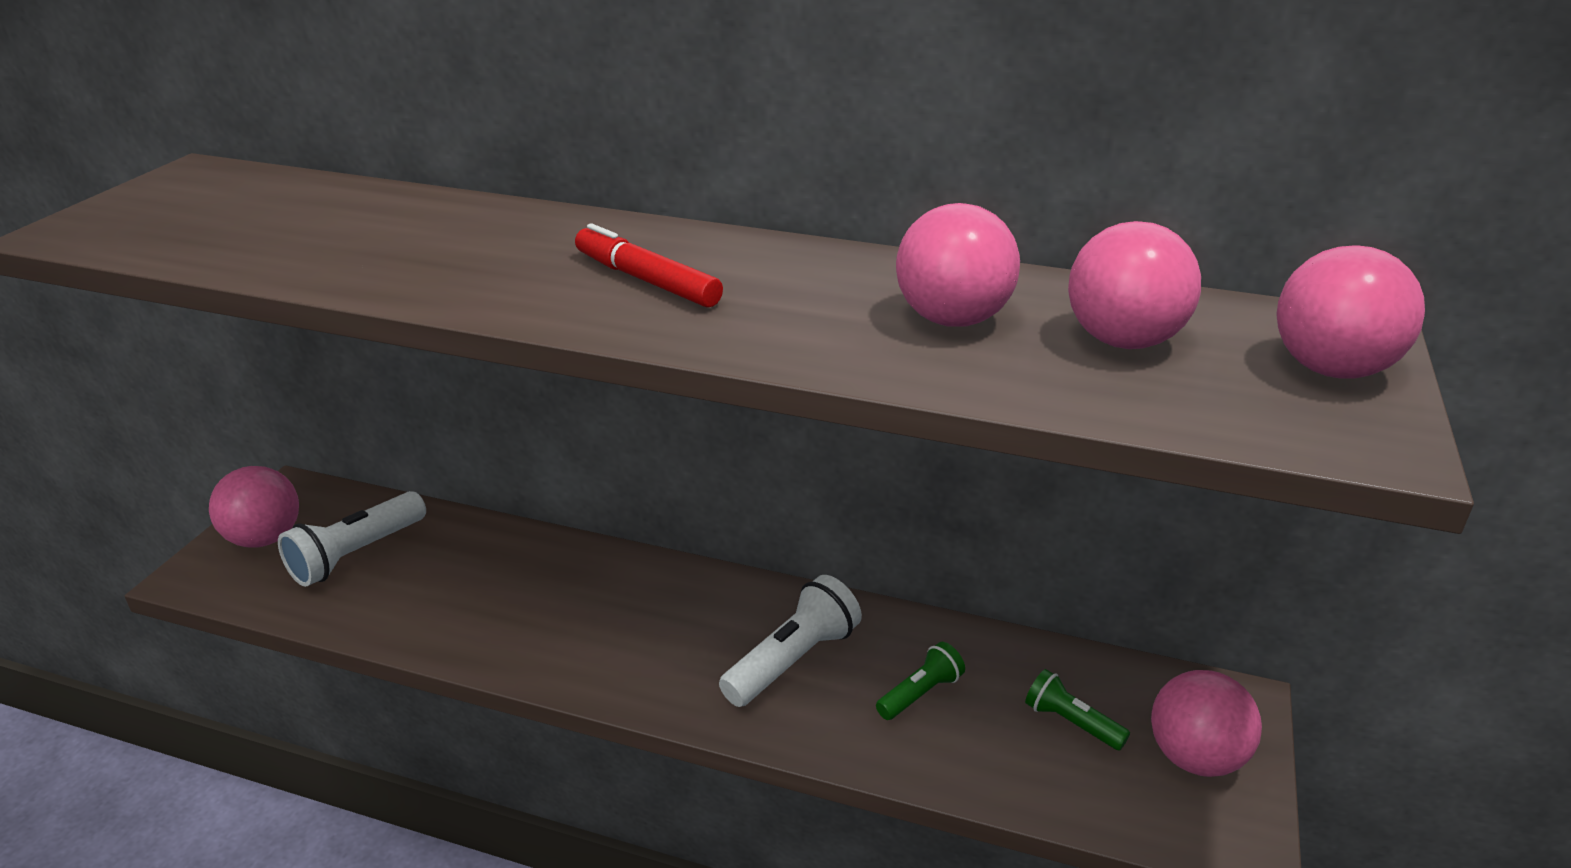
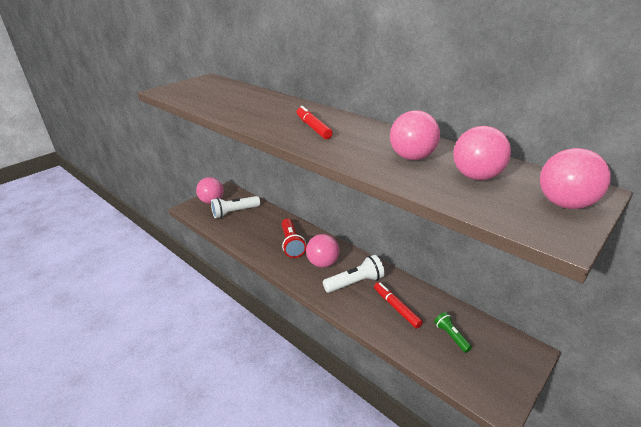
camera: 25 degrees right, 0 degrees up
green flashlight [876,642,965,720] -> red marker [374,282,423,328]
pink ball [1151,670,1262,777] -> pink ball moved to [306,234,340,268]
none -> red flashlight [281,218,306,258]

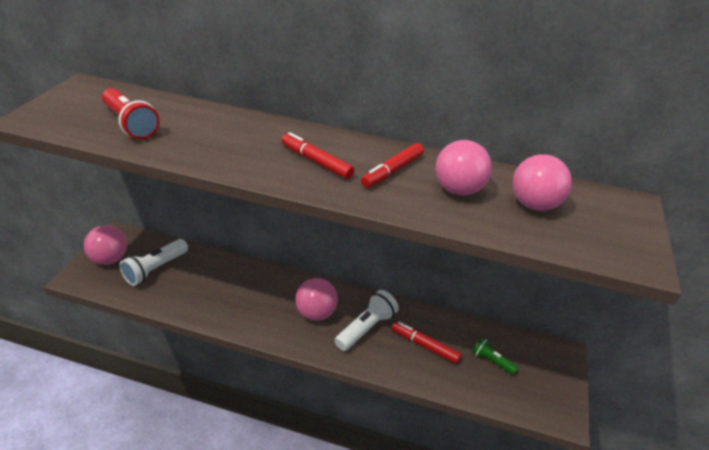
camera: 30 degrees left, 5 degrees up
red flashlight [281,218,306,258] -> red flashlight moved to [102,88,160,140]
pink ball [540,148,611,209] -> none
none -> red marker [361,143,424,188]

